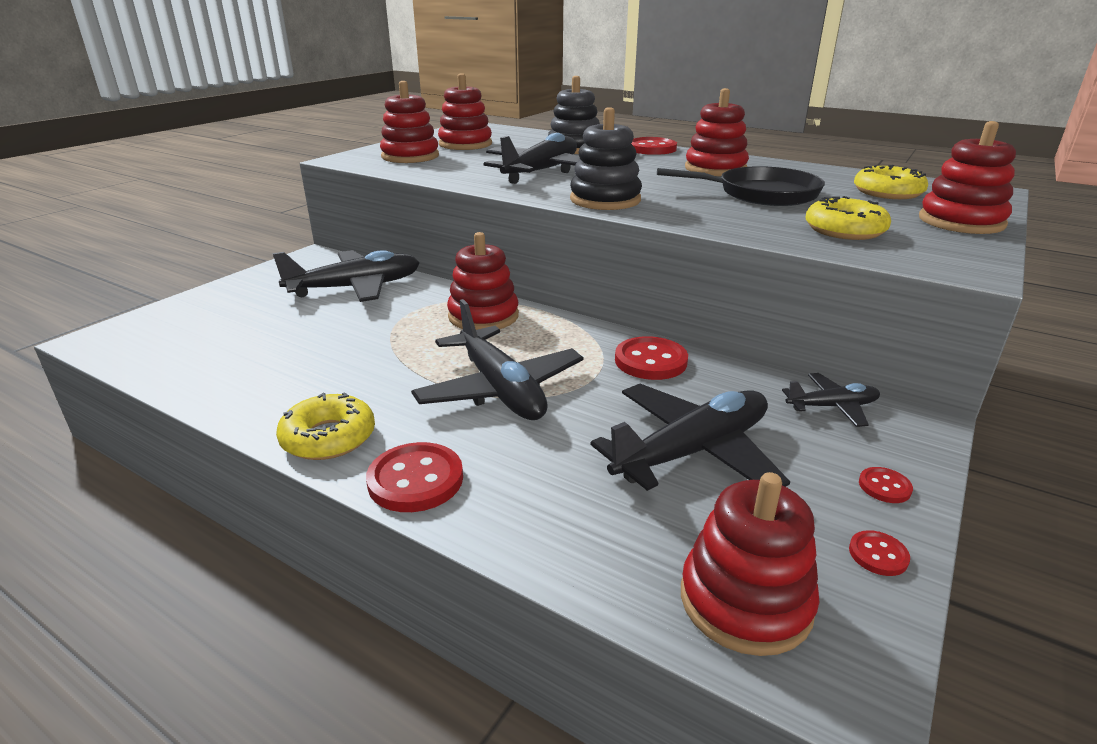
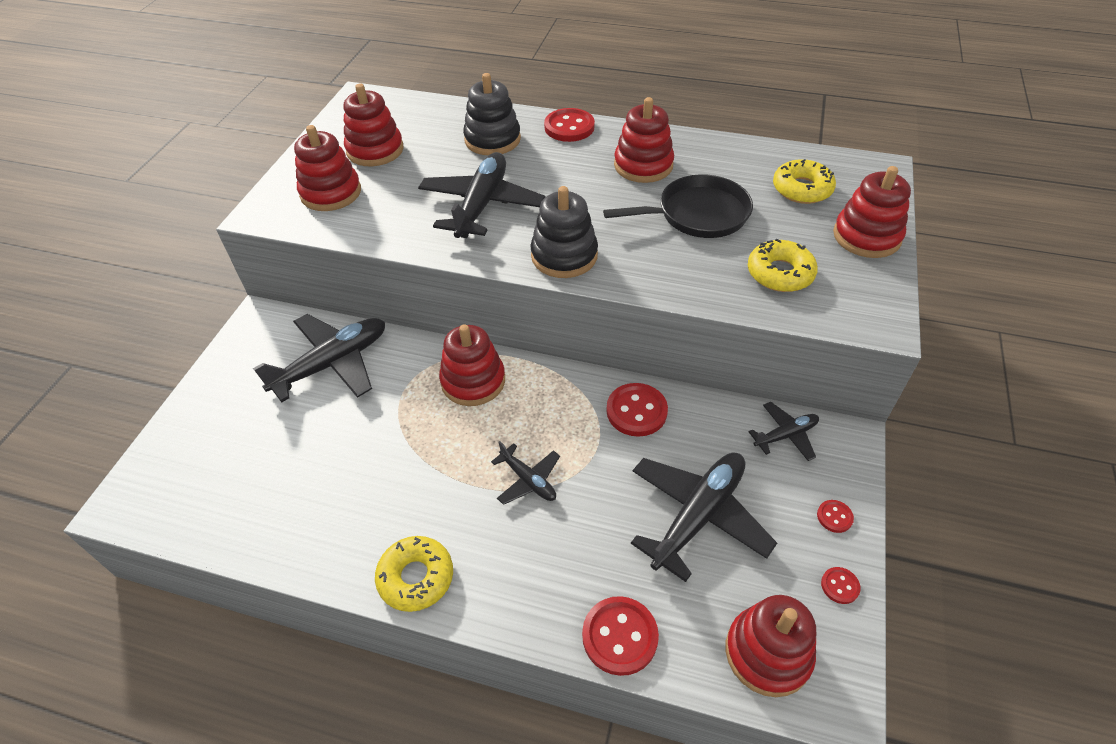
camera: 15 degrees left, 20 degrees up
red button [366,442,463,512] -> red button moved to [582,596,659,676]
black plane [411,299,584,420] -> black plane [491,441,560,505], size x0.52

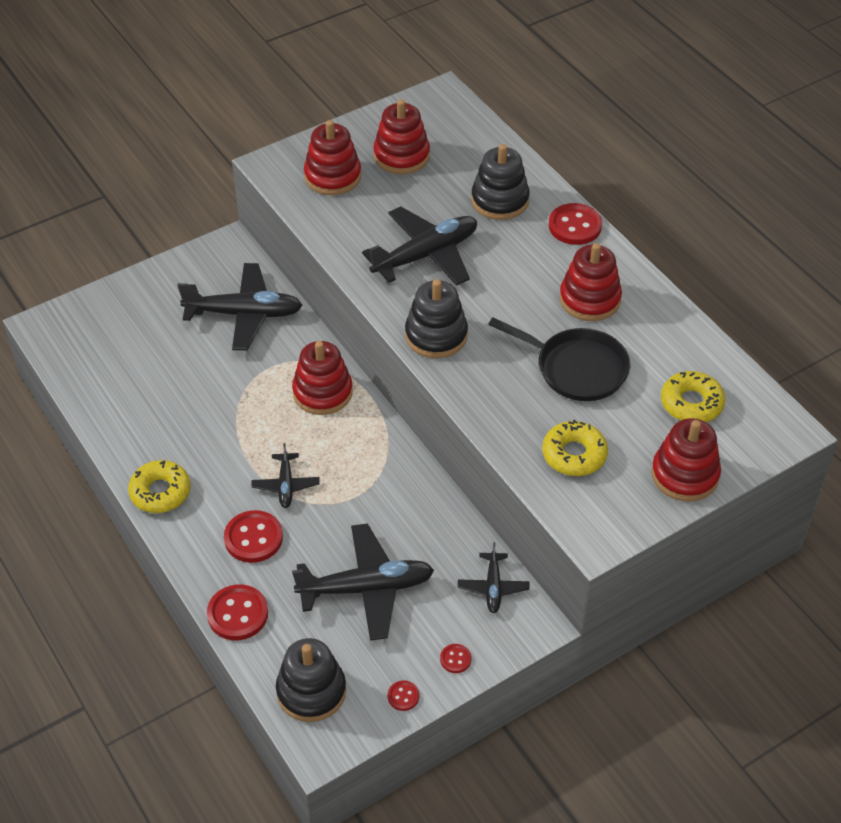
camera: 40 degrees right, 0 degrees up
red button [606,383,668,437] -> red button moved to [224,510,283,563]
red stacking toy [726,595,816,697] -> black stacking toy [276,638,346,722]
black plane [749,402,819,461] -> black plane turned 75 degrees clockwise [458,542,529,613]

